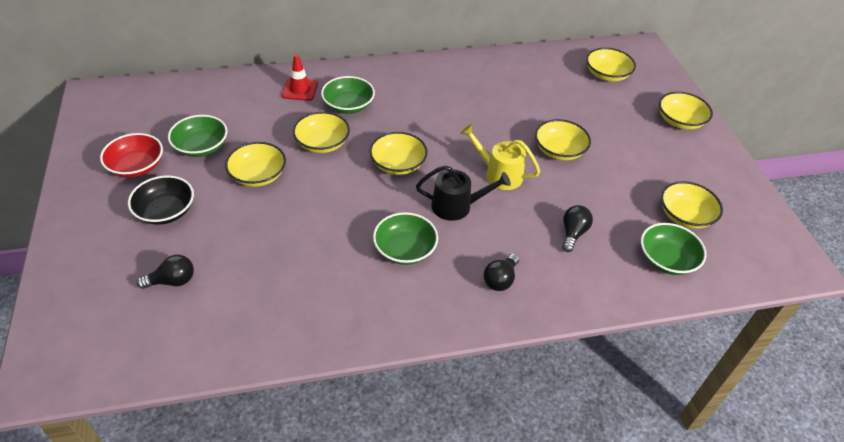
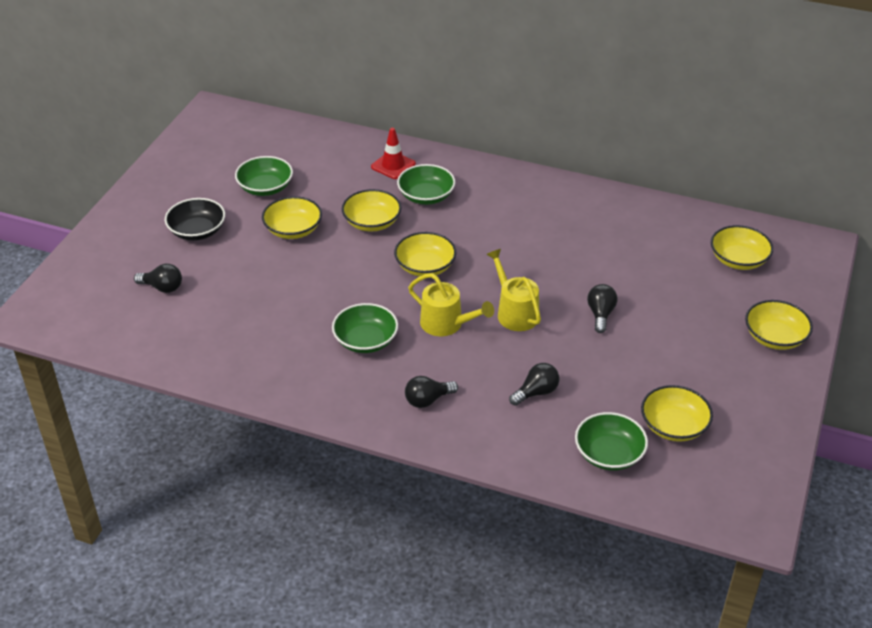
camera: 35 degrees right, 5 degrees down
red bowl [100,133,163,178] -> none
black watering can [416,165,511,221] -> yellow watering can [408,273,494,336]
yellow bowl [535,119,591,161] -> black light bulb [587,284,617,333]

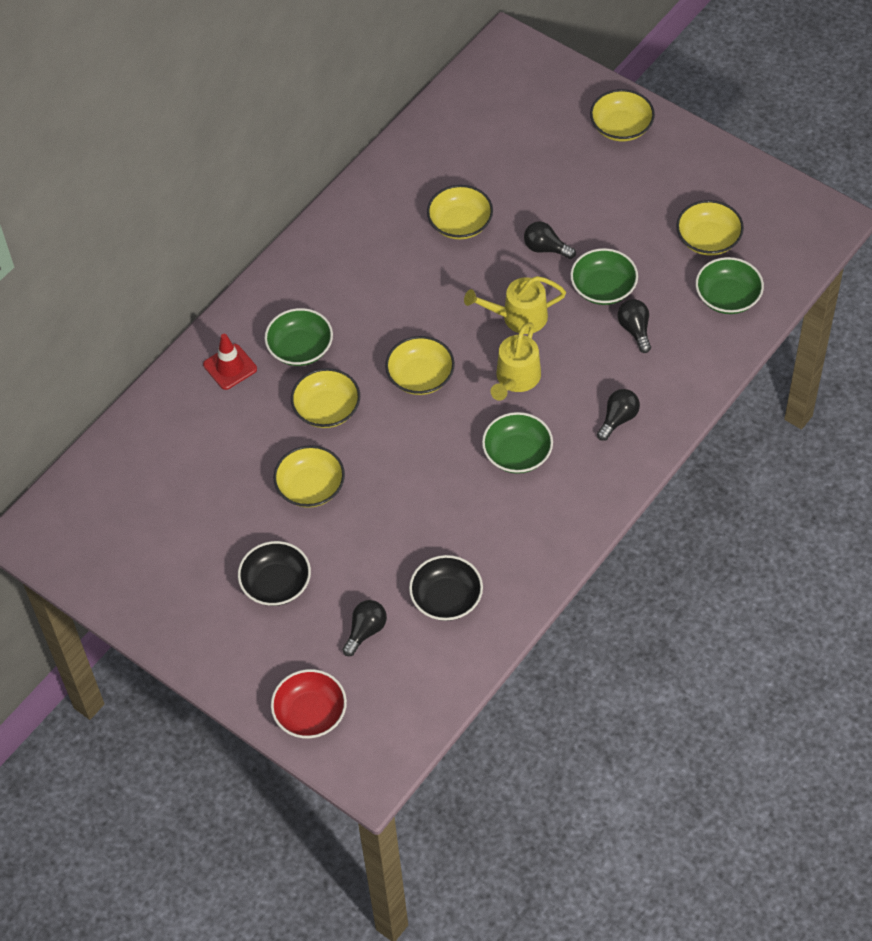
camera: 70 degrees left, 15 degrees up
green bowl [235,156,293,196] -> green bowl moved to [570,248,638,305]
black light bulb [405,376,458,408] -> black light bulb turned 135 degrees counterclockwise [597,389,640,441]
yellow watering can [408,273,494,336] -> yellow watering can turned 150 degrees clockwise [491,322,541,401]
yellow bowl [711,225,773,270] -> yellow bowl moved to [427,185,493,239]
none -> red bowl [271,669,347,738]
none -> black bowl [409,555,483,621]

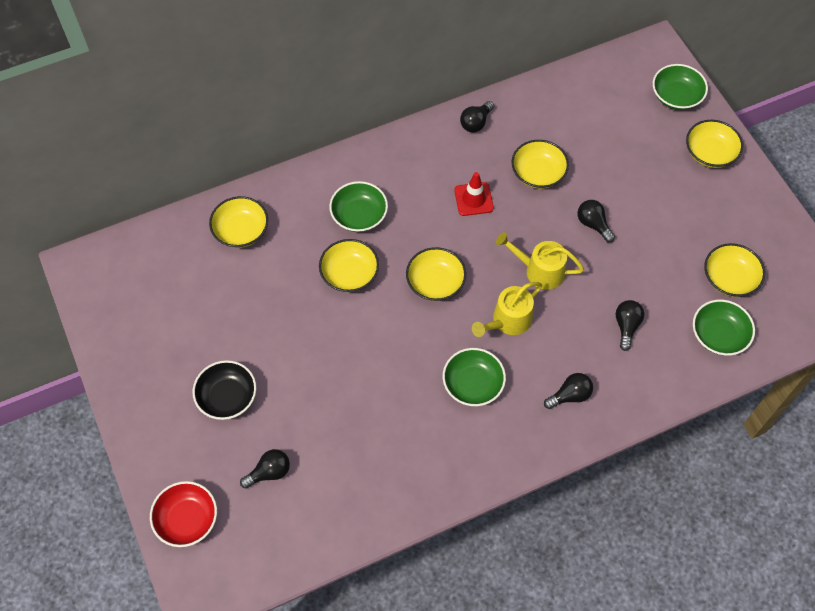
camera: 25 degrees right, 5 degrees up
red traffic cone [203,334,257,390] -> red traffic cone moved to [454,172,494,216]
yellow bowl [273,445,345,508] -> yellow bowl moved to [209,196,268,248]
black bowl [409,555,483,621] -> none
green bowl [570,248,638,305] -> green bowl moved to [653,64,708,110]
none -> black light bulb [460,101,494,132]

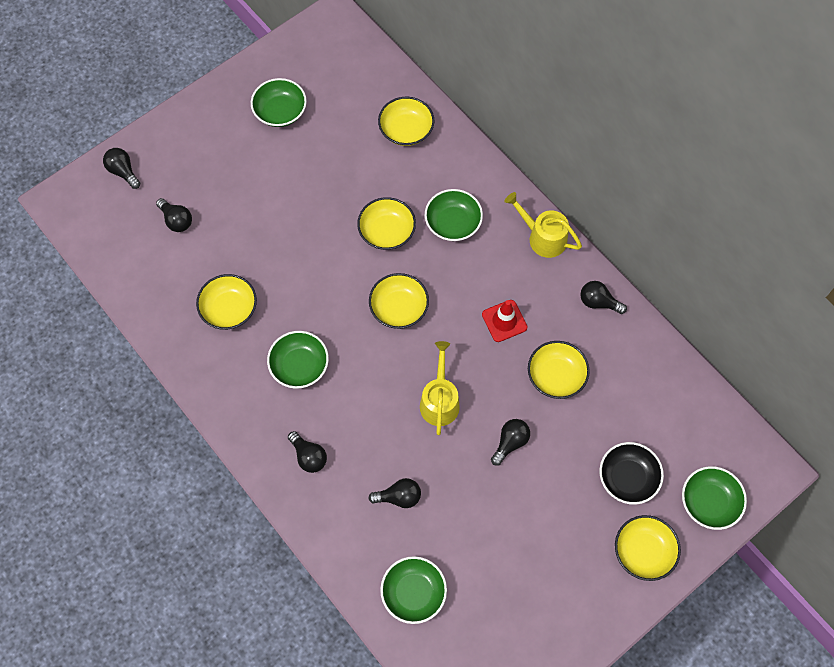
camera: 75 degrees right, 5 degrees up
red bowl [150,481,217,547] -> black light bulb [103,148,140,189]
black bowl [193,360,256,420] -> black bowl moved to [599,442,664,505]
yellow watering can [472,282,542,337] -> yellow watering can moved to [505,192,582,258]
yellow bowl [704,243,765,297] -> yellow bowl moved to [196,274,257,330]
none -> green bowl [251,78,307,127]

